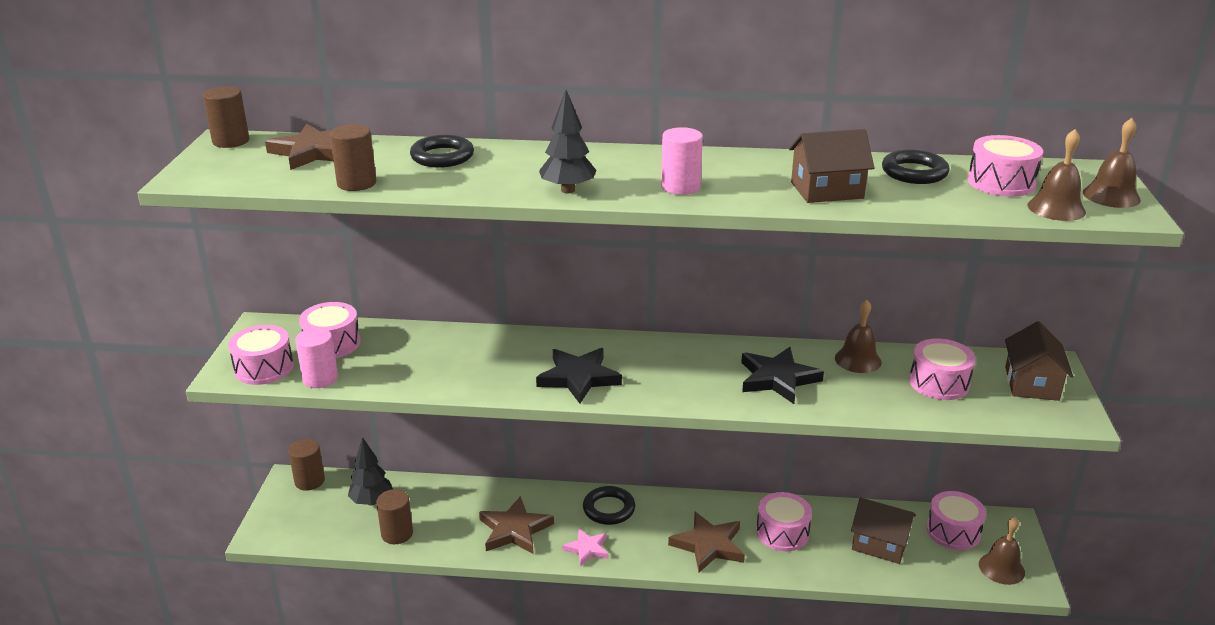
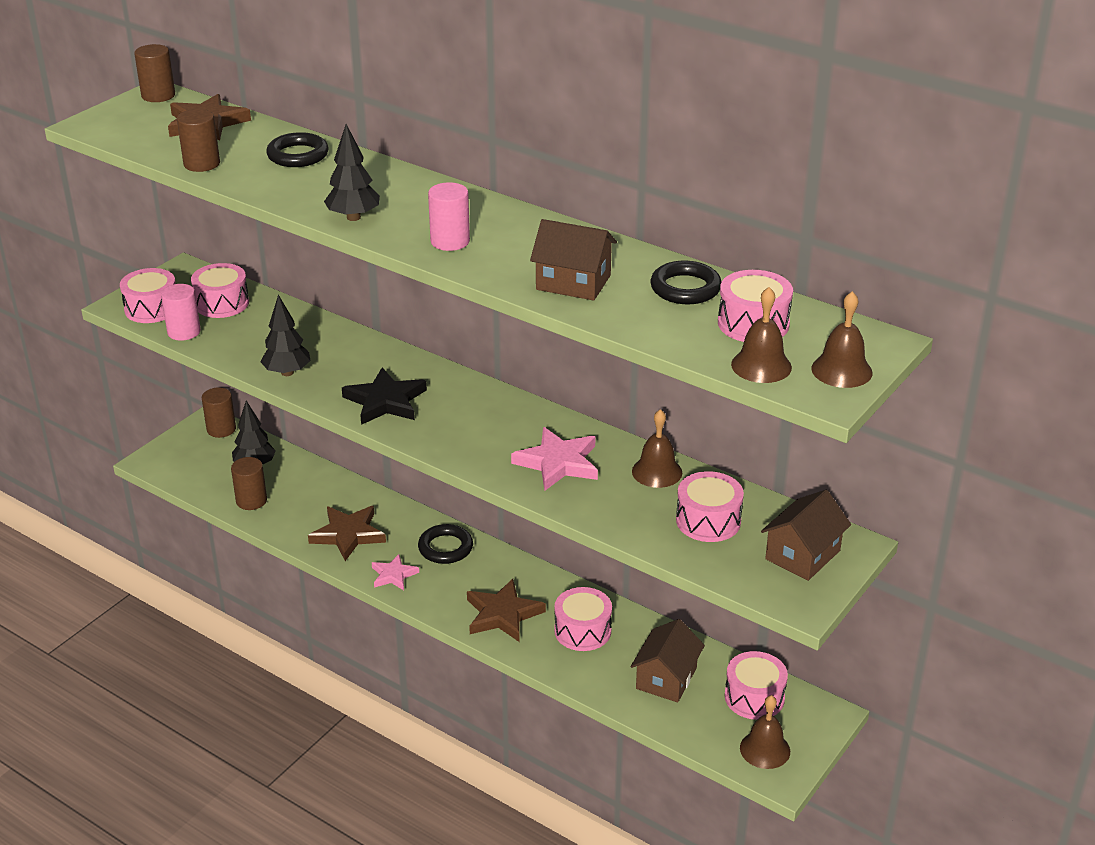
camera: 30 degrees right, 5 degrees up
black star [741,347,824,404] -> pink star [511,427,598,491]
brown house [851,498,916,564] -> brown house turned 60 degrees clockwise [631,619,705,702]
none -> black tree [261,295,310,376]

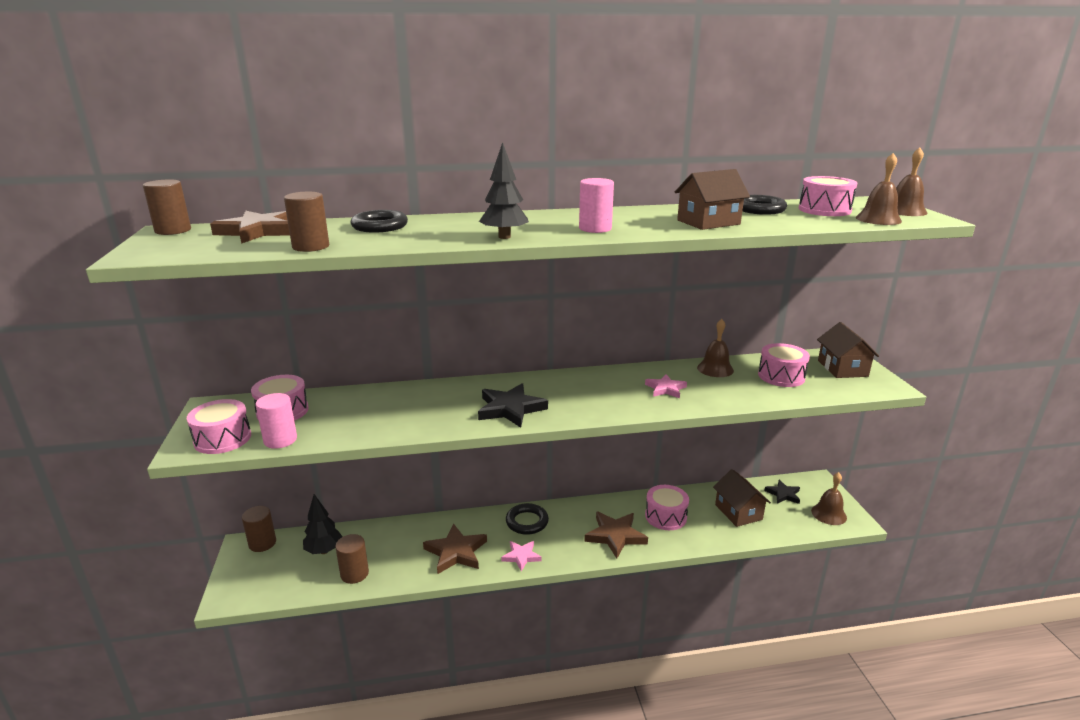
camera: 45 degrees left, 10 degrees down
black tree [261,295,310,376] -> none
pink star [511,427,598,491] -> pink star [645,374,687,398], size x0.61
pink drum [725,651,788,720] -> black star [764,480,800,504]

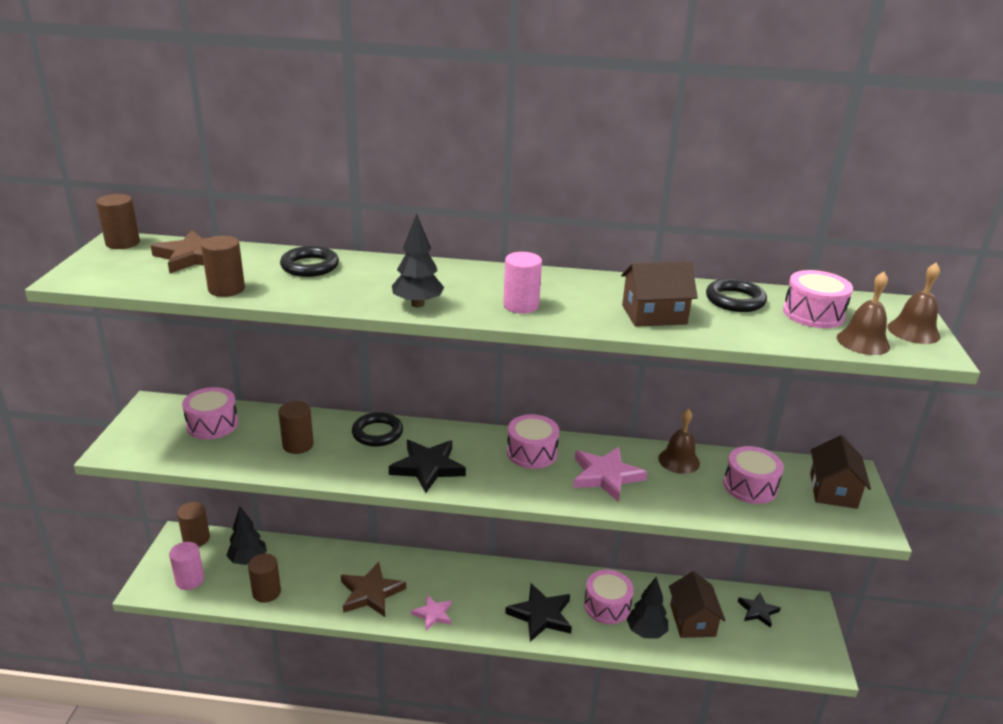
camera: 15 degrees right, 5 degrees up
pink drum [187,399,251,454] -> pink drum moved to [507,414,559,469]
pink cylinder [255,393,297,449] -> pink cylinder moved to [169,542,204,590]
black ring [506,503,549,535] -> black ring moved to [352,412,403,447]
brown star [584,512,648,558] -> black star [505,583,572,642]
pink star [645,374,687,398] -> pink star [573,447,647,502], size x1.63
brown bell [811,472,847,525] -> none
none -> brown cylinder [279,401,314,454]
none -> black tree [627,577,668,639]

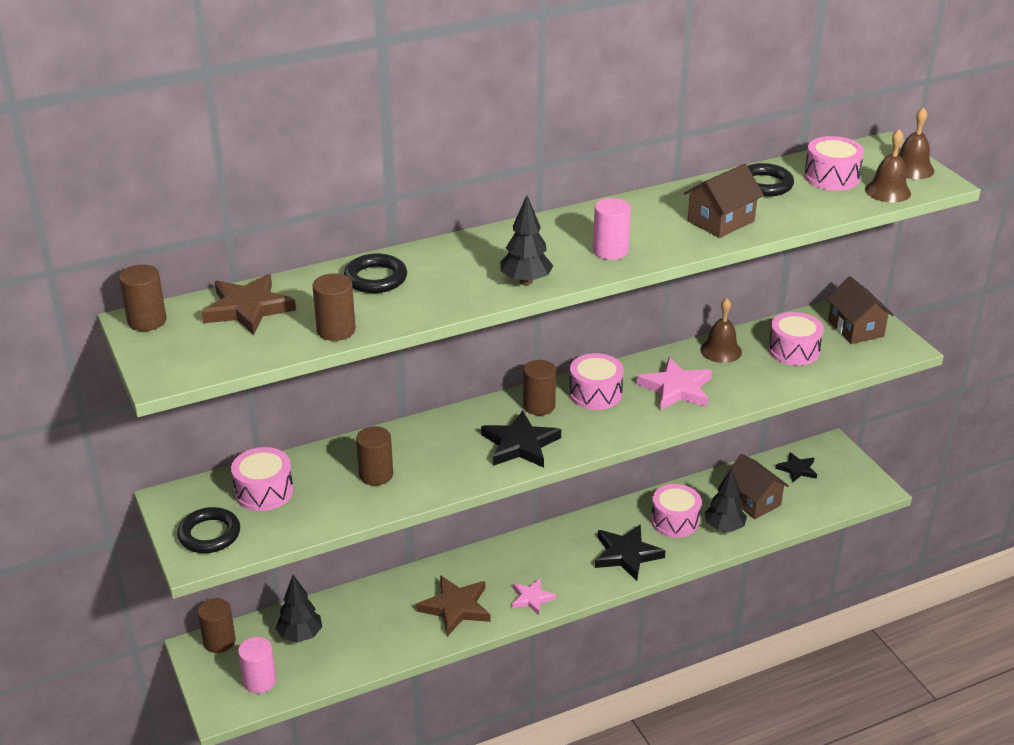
camera: 30 degrees left, 5 degrees up
brown cylinder [248,554,281,603] -> brown cylinder moved to [523,360,556,415]
black ring [352,412,403,447] -> black ring moved to [177,507,240,553]

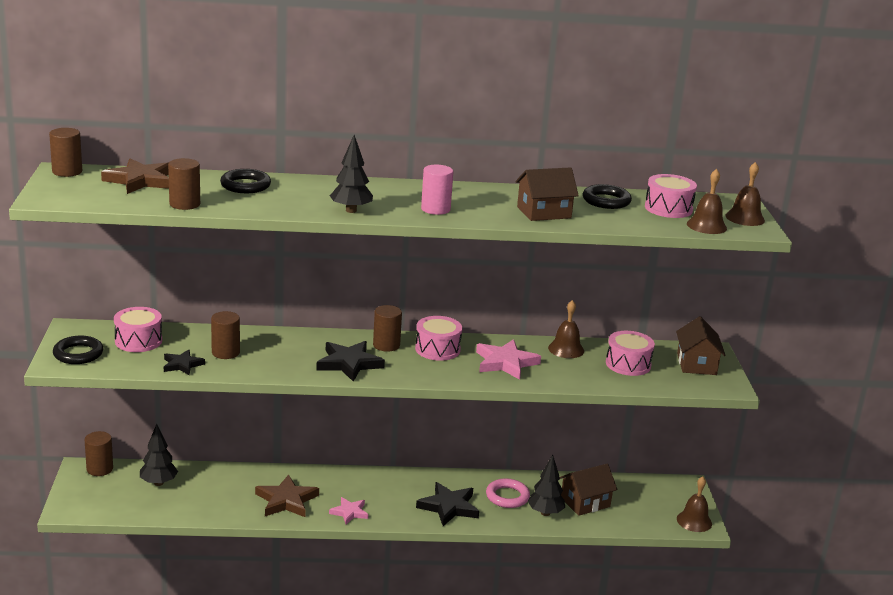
camera: 20 degrees right, 10 degrees down
pink cylinder [238,637,276,694] -> none
pink drum [651,484,702,538] -> pink ring [486,478,530,508]
brown house [723,454,789,519] -> brown house turned 75 degrees clockwise [560,464,617,516]
black star [776,452,817,482] -> black star moved to [164,349,205,375]
none -> brown bell [677,476,712,532]

